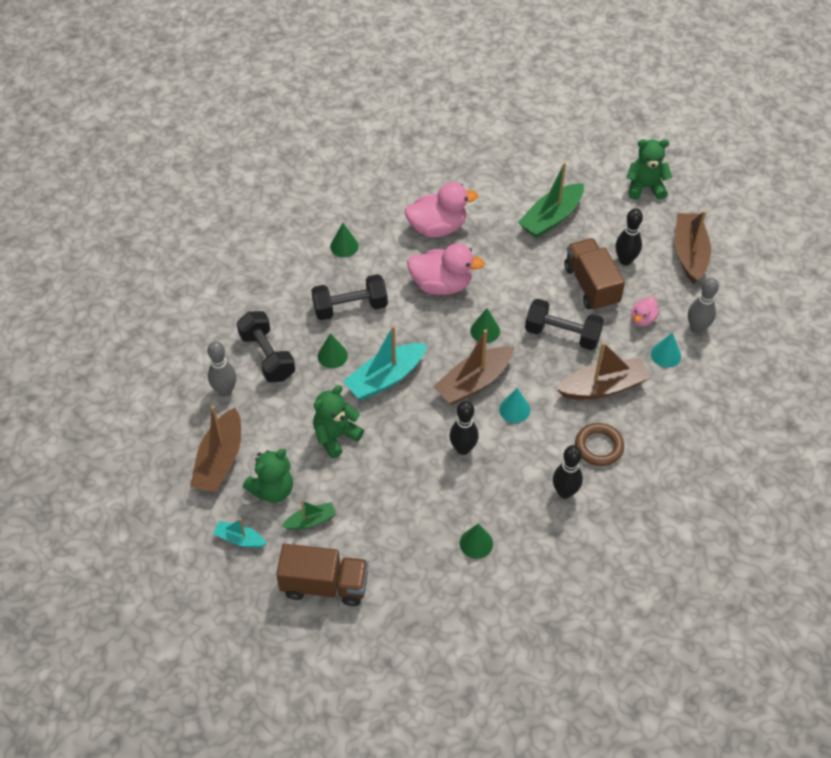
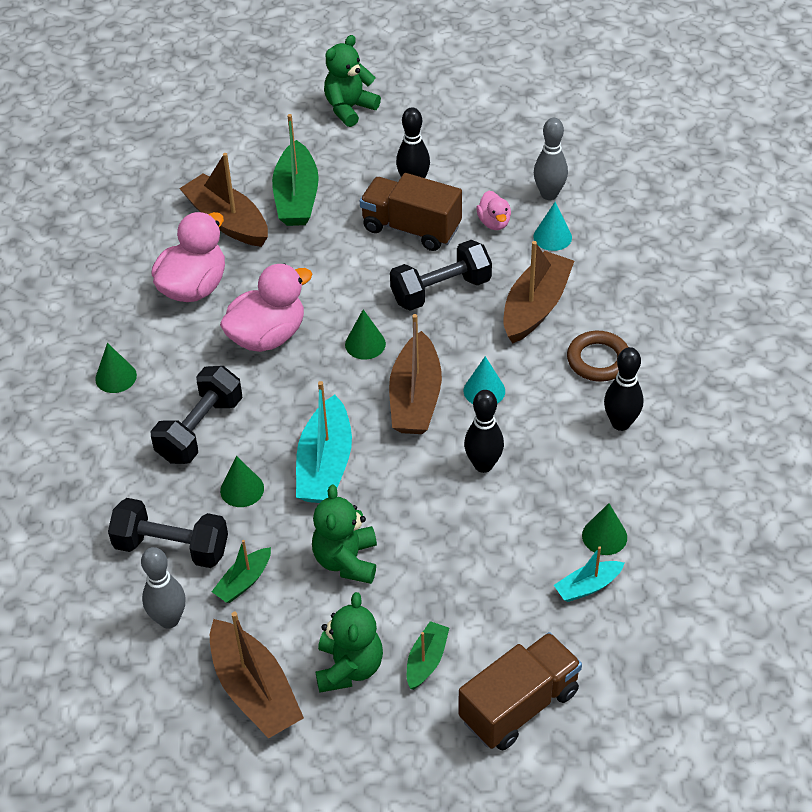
camera: 45 degrees left, 5 degrees down
turquoise boat [213,519,267,548] -> turquoise boat moved to [554,546,624,602]
brown boat [675,210,711,284] -> brown boat moved to [179,153,268,247]
none -> green boat [211,540,271,603]

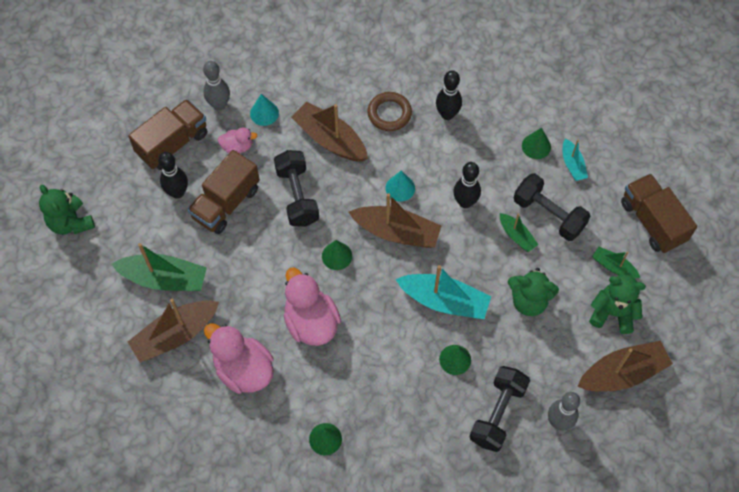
camera: 80 degrees left, 15 degrees up
black dumbbell [150,366,242,464] -> black dumbbell moved to [514,173,590,241]
green boat [211,540,271,603] -> green boat moved to [500,213,538,252]
none -> brown truck [128,99,207,170]

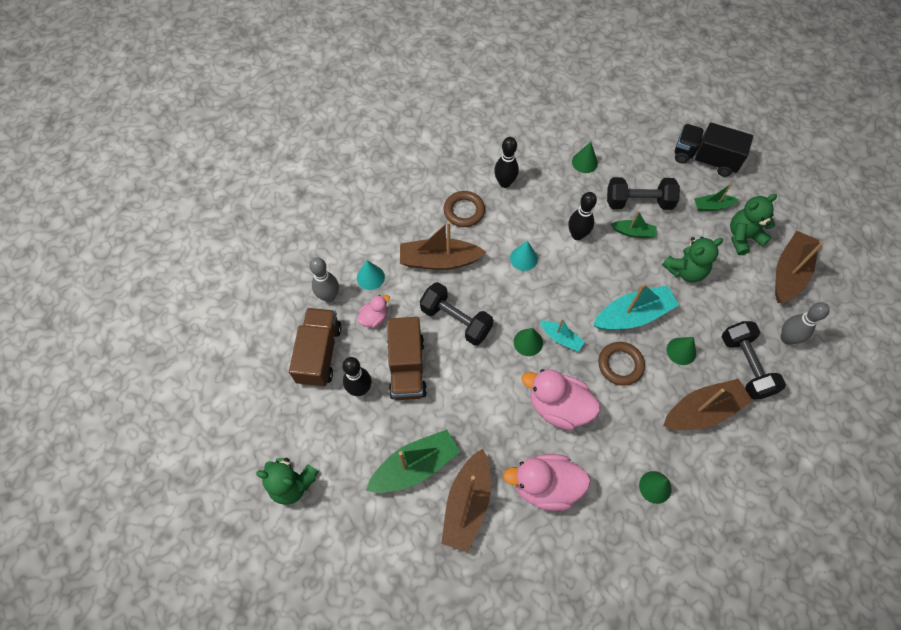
camera: 40 degrees left, 0 degrees up
brown boat [349,193,441,248] -> brown boat moved to [663,379,753,430]
turquoise boat [563,138,588,181] -> turquoise boat moved to [540,318,585,352]
brown truck [621,173,697,253] -> black truck [675,123,753,177]
none -> brown ring [598,342,645,386]

